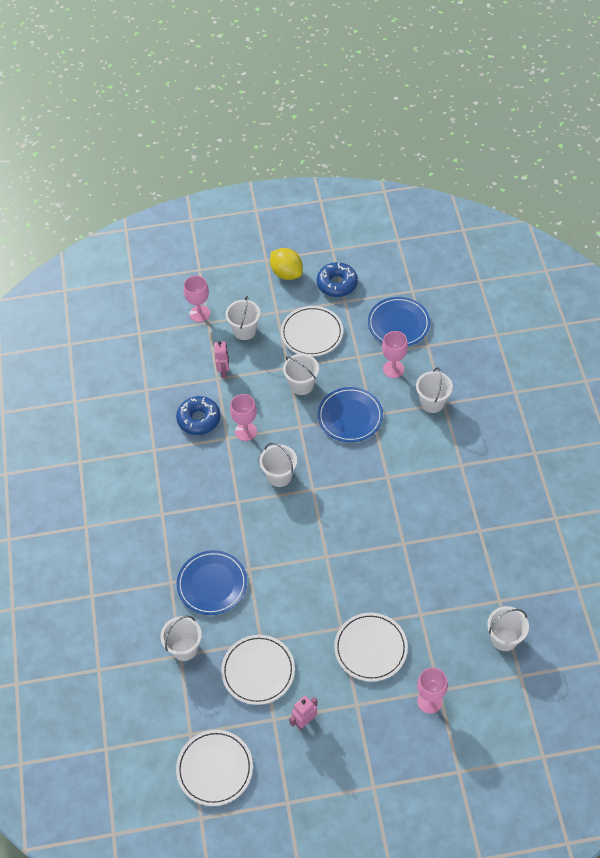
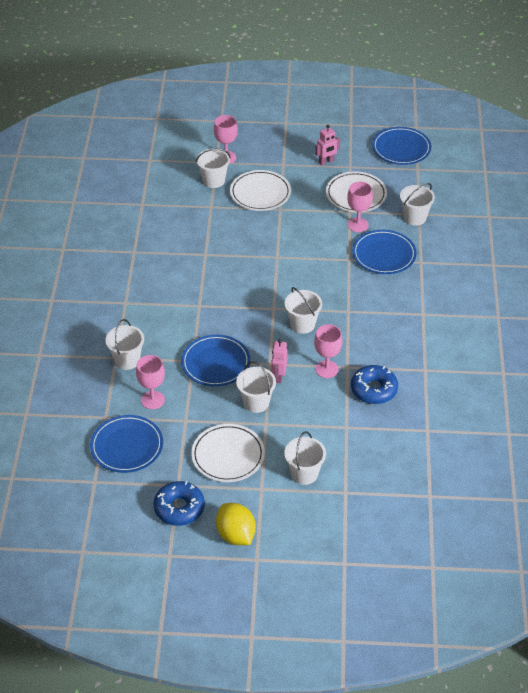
camera: 170 degrees left, 10 degrees down
white plate [176,730,253,806] -> blue plate [372,127,431,165]
pink goblet [184,276,210,322] -> pink goblet moved to [347,182,373,232]
pink robot [214,341,229,378] -> pink robot moved to [271,339,288,383]
white bucket [487,606,529,651] -> white bucket moved to [196,148,231,188]

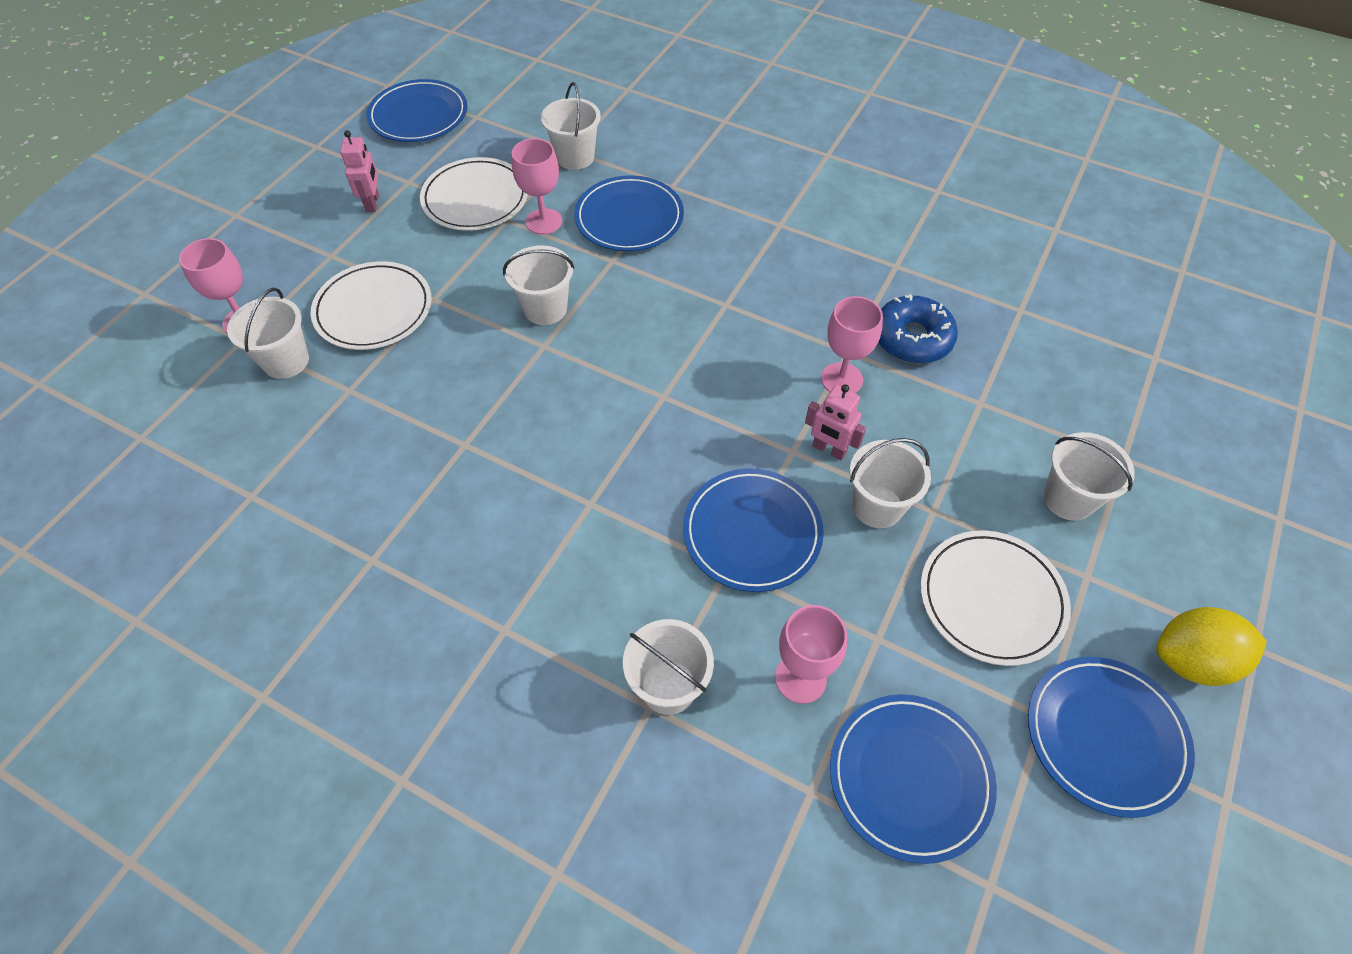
camera: 65 degrees left, 10 degrees up
blue donut [153,481,205,526] -> blue plate [1028,657,1195,818]
white bucket [285,287,322,334] -> white bucket moved to [503,245,574,325]

